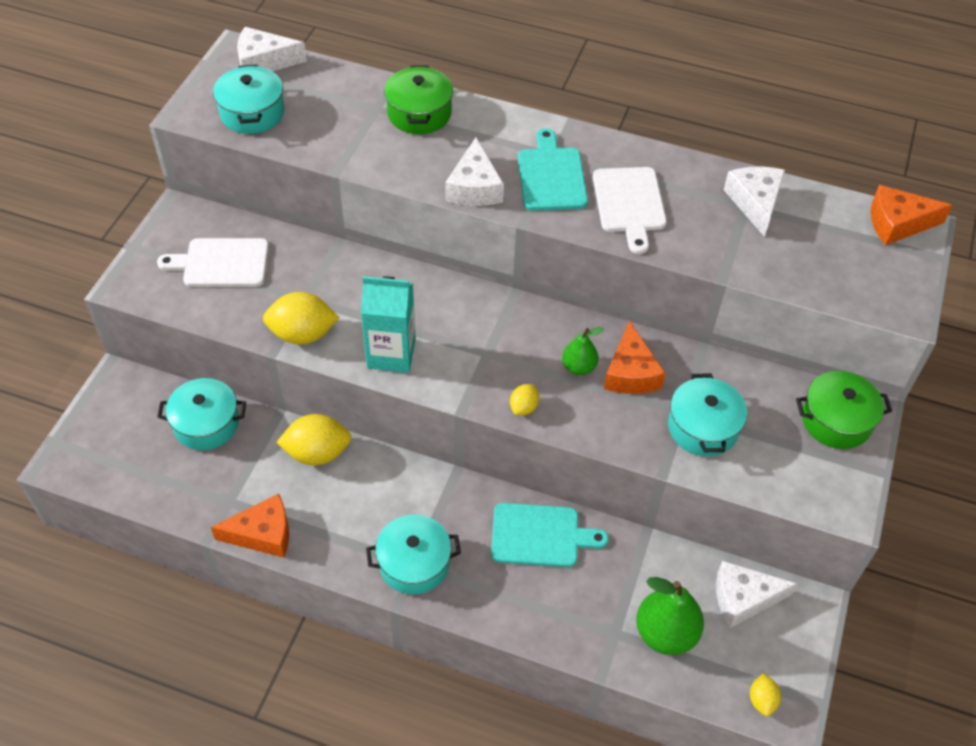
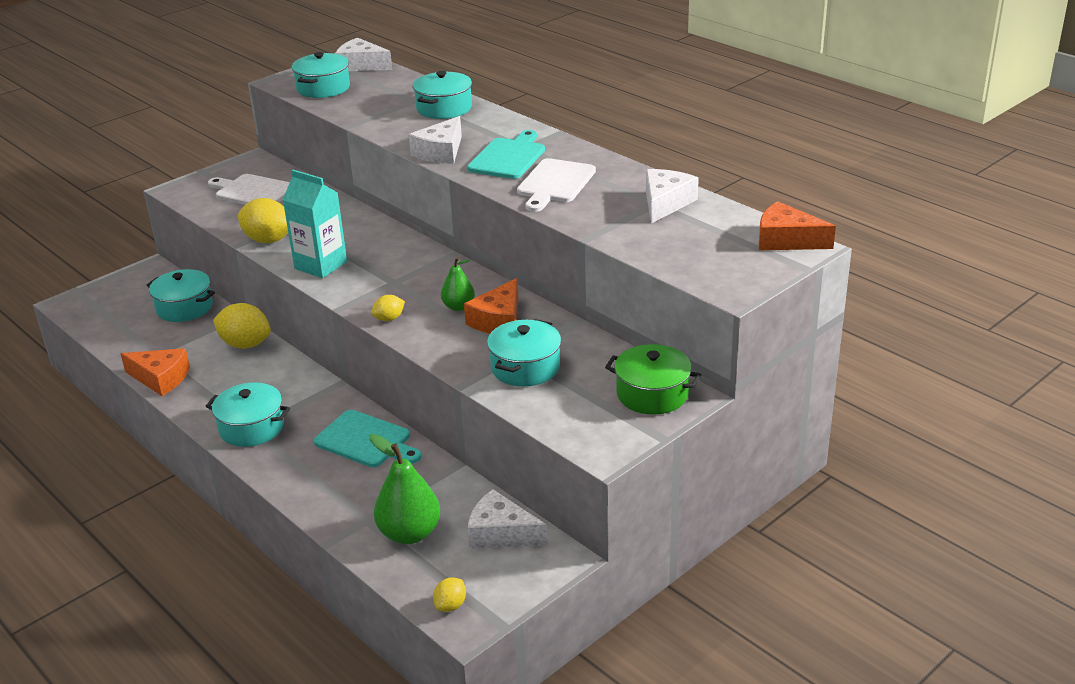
camera: 30 degrees right, 20 degrees down
green pot [384,66,453,134] -> turquoise pot [413,71,472,119]

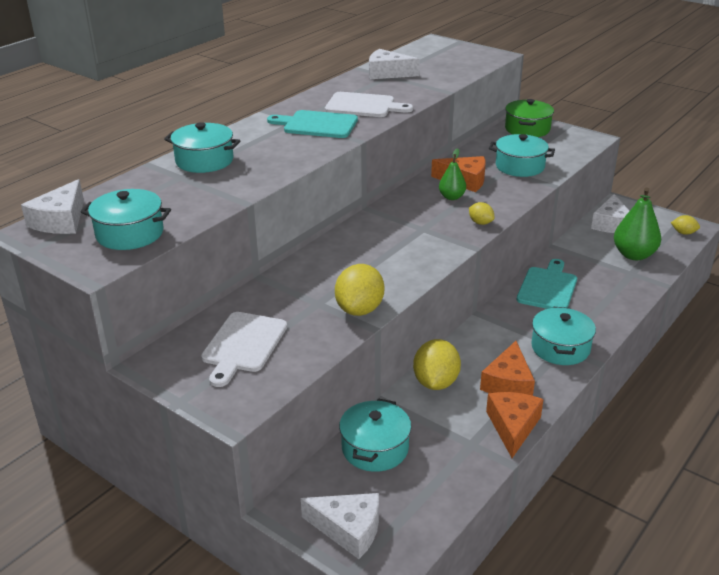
camera: 100 degrees left, 0 degrees up
turquoise carton [283,170,347,278] -> none
white cheese [409,116,462,164] -> white cheese moved to [301,493,379,559]
orange cheese [759,201,836,250] -> orange cheese moved to [480,341,535,396]

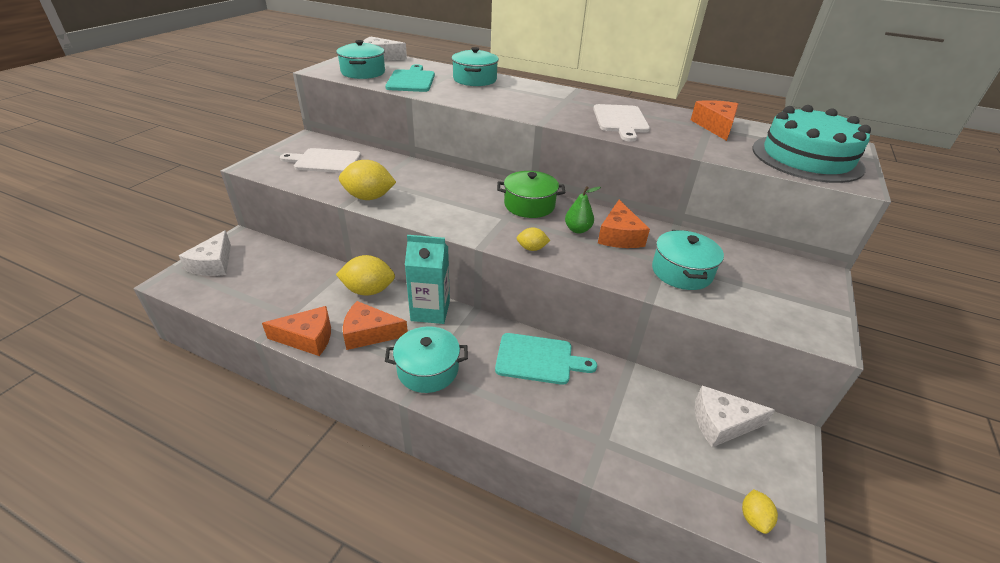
camera: 75 degrees right, 5 degrees up
turquoise cutting board [267,110,358,138] -> turquoise cutting board moved to [385,64,435,92]
turquoise pot [339,398,411,472] -> none
white cheese [369,49,420,79] -> orange cheese [691,100,738,141]
yellow lemon [469,202,494,225] -> yellow lemon turned 60 degrees clockwise [517,227,550,251]
green pot [505,99,554,137] -> green pot moved to [497,171,566,218]
green pear [614,187,661,260] -> none
none -> turquoise carton [405,235,450,324]
none -> turquoise cake [752,105,871,183]

